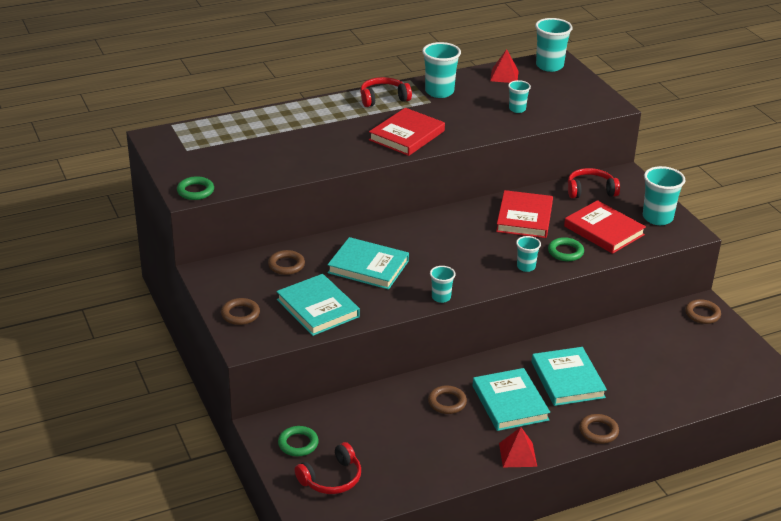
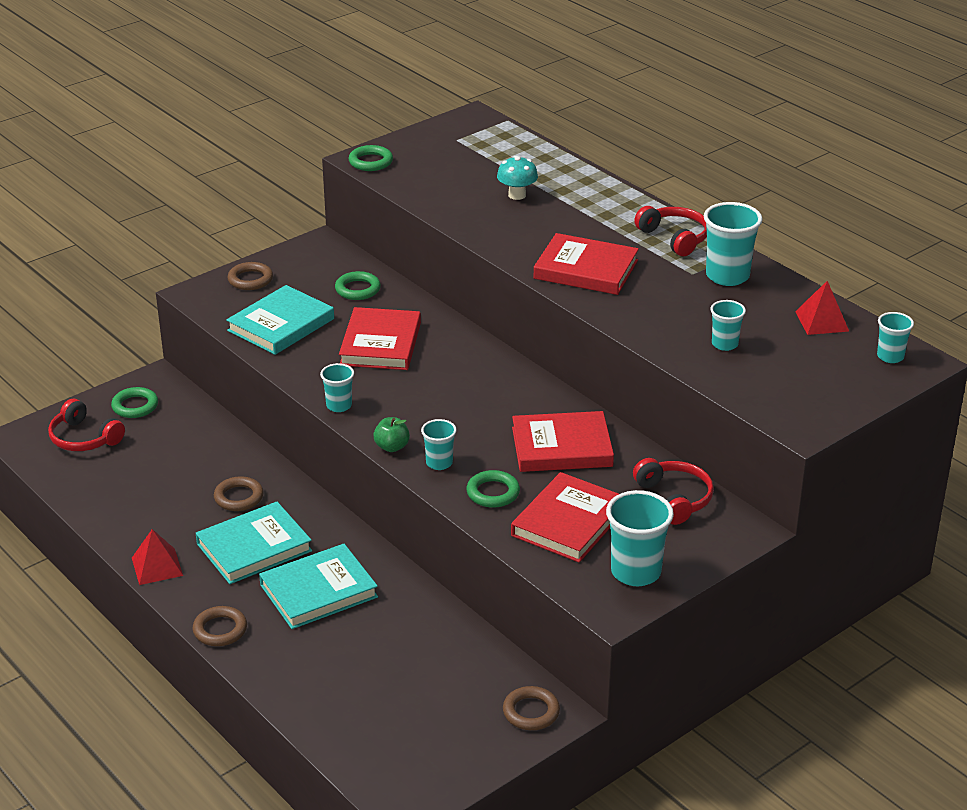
camera: 75 degrees right, 0 degrees up
brown ring [268,250,305,275] -> green ring [335,271,381,300]
turquoise book [328,237,409,290] -> red book [339,307,421,370]
turquoise cup [535,18,573,72] -> turquoise cup [877,312,914,363], size x0.58
none -> green apple [374,417,410,452]
none -> turquoise mushroom [497,156,538,200]

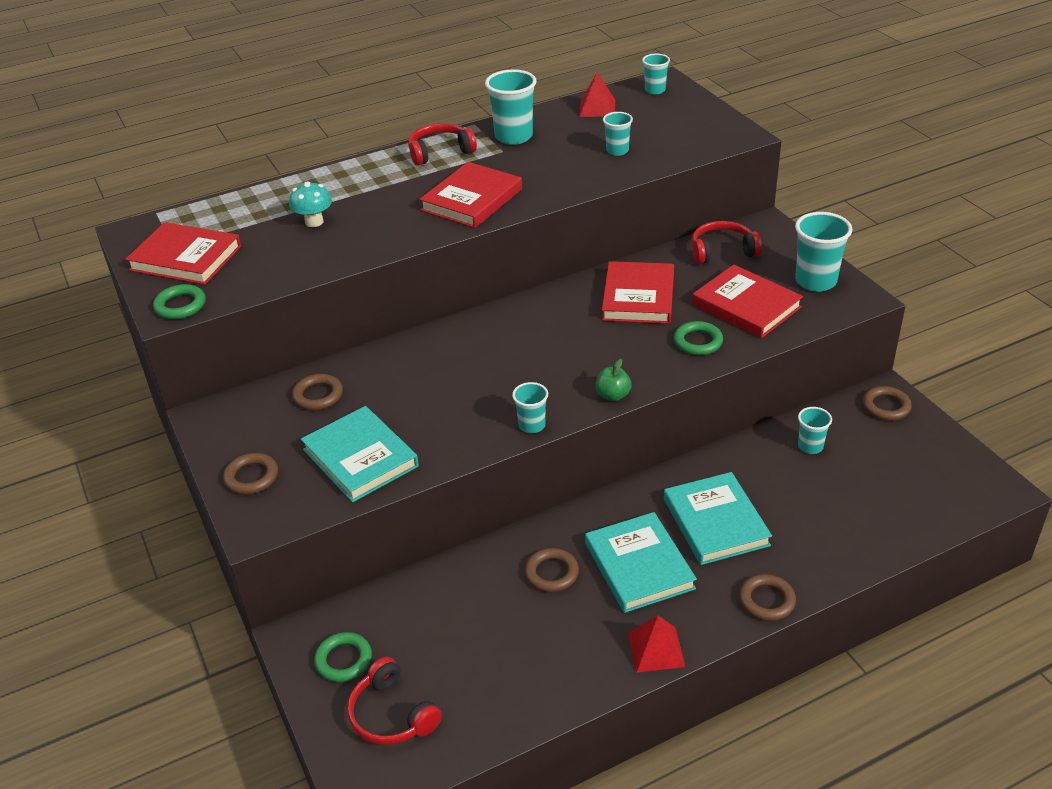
camera: 75 degrees left, 5 degrees up
red headphones [48,399,125,451] -> red headphones turned 90 degrees clockwise [347,657,442,745]
green ring [335,271,381,300] -> brown ring [292,374,343,410]
red book [339,307,421,370] -> red book moved to [125,222,241,285]
turquoise cup [421,419,457,470] -> turquoise cup moved to [798,407,832,454]

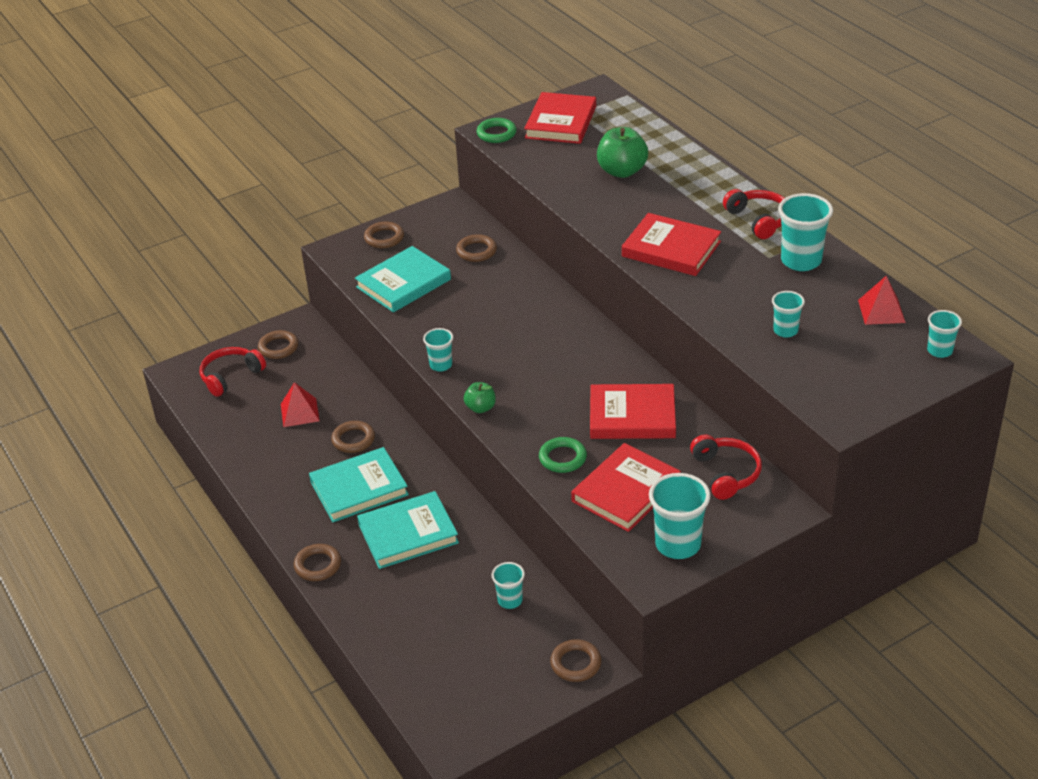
camera: 85 degrees right, 0 degrees up
turquoise mushroom [289,182,332,227] -> green apple [597,127,648,178]
green ring [314,632,372,682] -> brown ring [258,330,298,359]
red pyramid [628,615,685,673] -> red pyramid moved to [281,382,319,427]

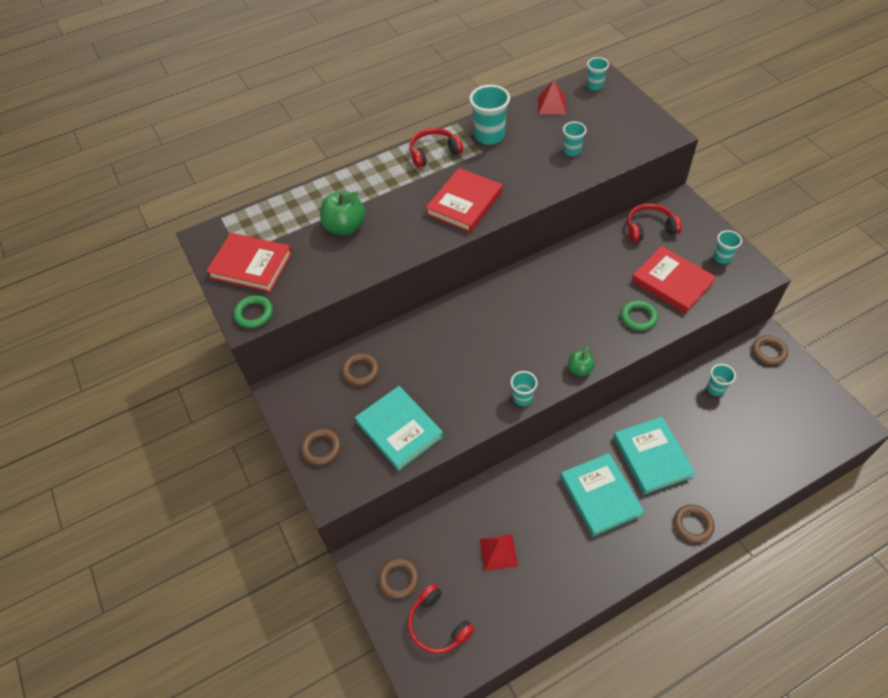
camera: 85 degrees left, 15 degrees up
brown ring [331,421,375,453] -> none
red book [590,384,676,439] -> none
turquoise cup [649,473,710,559] -> turquoise cup [714,230,742,264], size x0.58

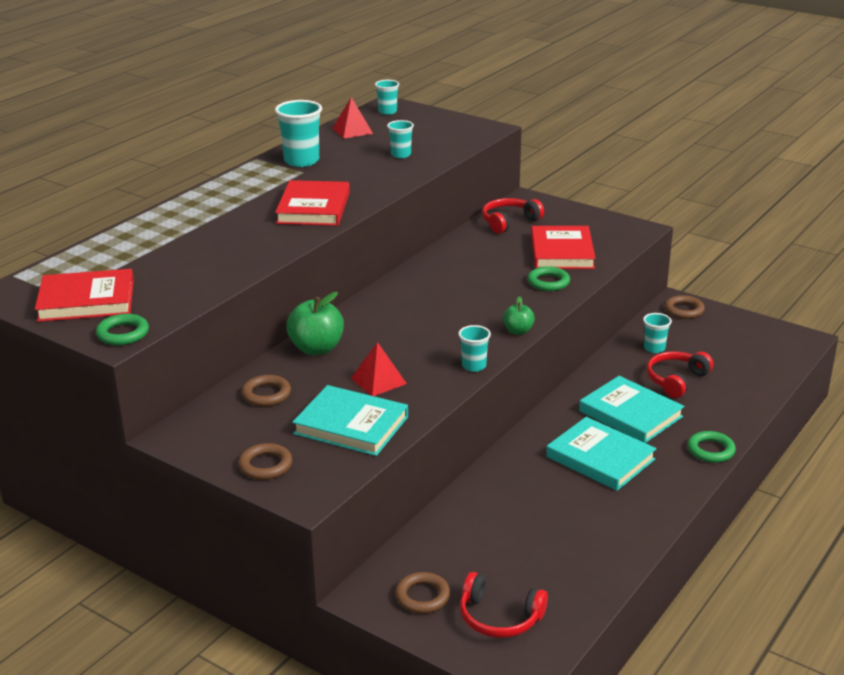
camera: 30 degrees left, 25 degrees down
green apple [320,191,366,235] -> green apple moved to [286,292,344,355]
red headphones [409,128,463,168] -> red headphones moved to [647,351,714,398]
red pyramid [479,534,518,571] -> red pyramid moved to [351,342,407,396]
red book [632,246,716,314] -> red book turned 75 degrees clockwise [531,226,596,269]
brown ring [674,505,715,543] -> green ring [688,431,736,463]
turquoise cup [714,230,742,264] -> none

